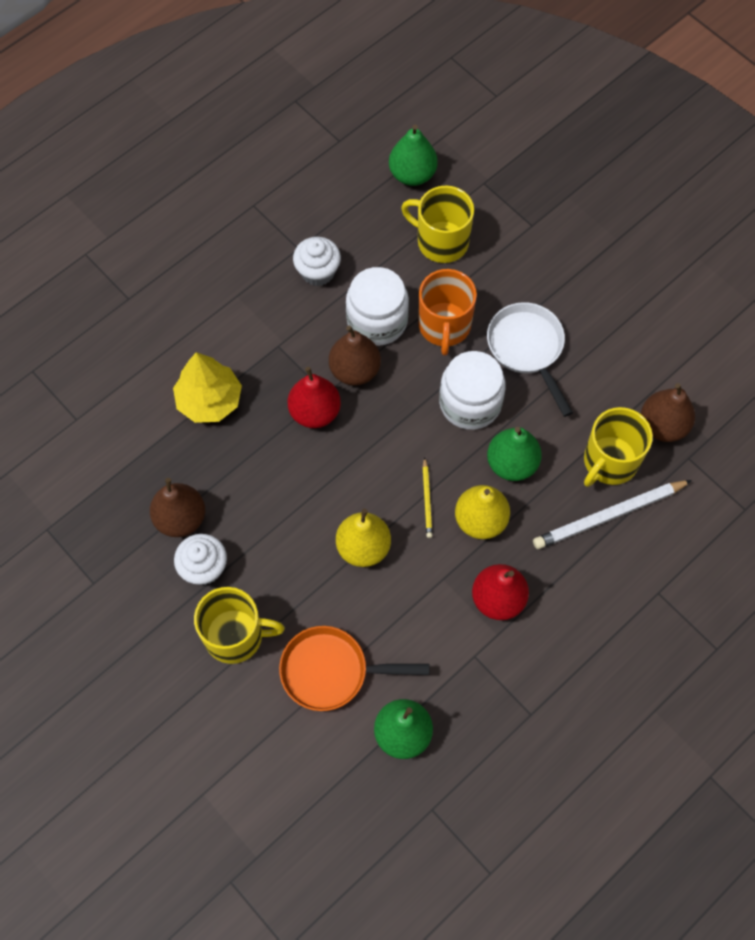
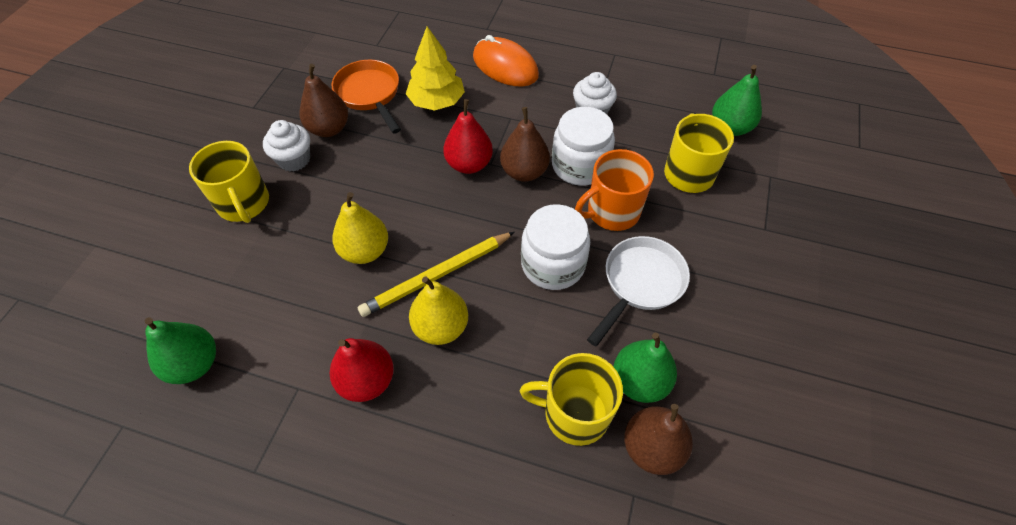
camera: 60 degrees right, 10 degrees down
orange pan [279,626,430,711] -> orange pan moved to [331,60,401,134]
yellow pencil [422,457,432,538] -> yellow pencil [358,232,515,317], size x2.02
green pear [487,427,542,481] -> green pear moved to [613,333,677,403]
white pencil [533,480,692,549] -> none
none -> orange mouse [473,35,539,87]

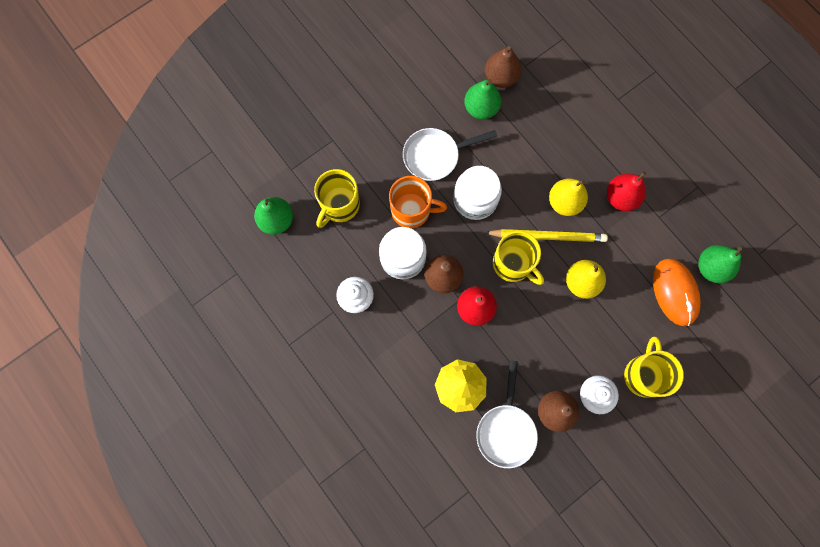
camera: 145 degrees left, 20 degrees up
orange pan [331,60,401,134] -> white pan [476,360,538,468]
orange mouse [473,35,539,87] -> orange mouse moved to [653,259,701,326]
yellow mug [520,353,623,446] -> yellow mug moved to [493,231,544,285]

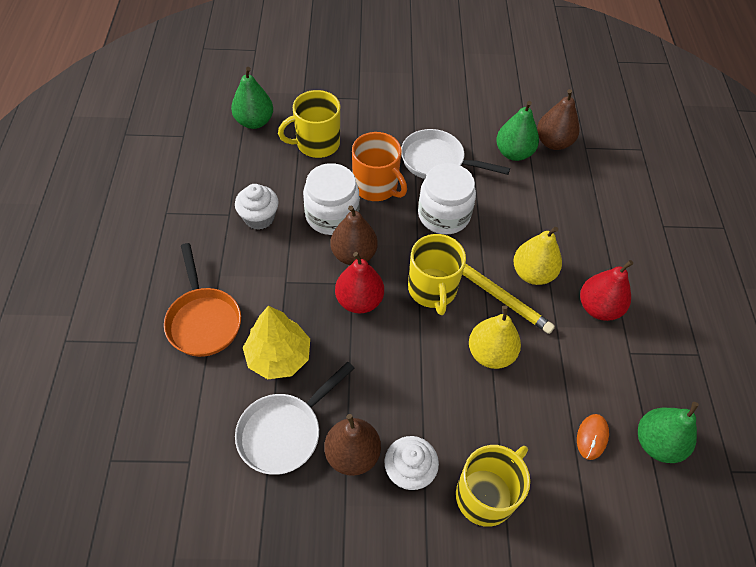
camera: 35 degrees right, 20 degrees down
orange mouse [653,259,701,326] -> orange mouse [577,414,609,460], size x0.51
none -> orange pan [164,243,241,357]

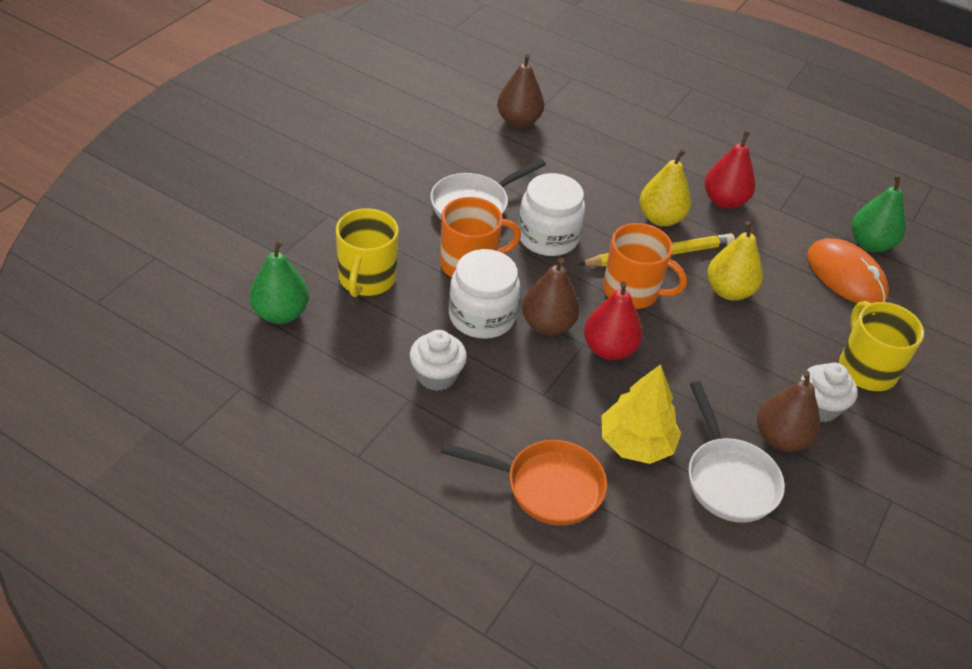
camera: 60 degrees left, 10 degrees down
yellow mug [408,234,466,315] -> orange mug [603,223,687,309]
green pear [496,101,539,161] -> none
orange mouse [577,414,609,460] -> orange mouse [807,238,889,303], size x1.97

